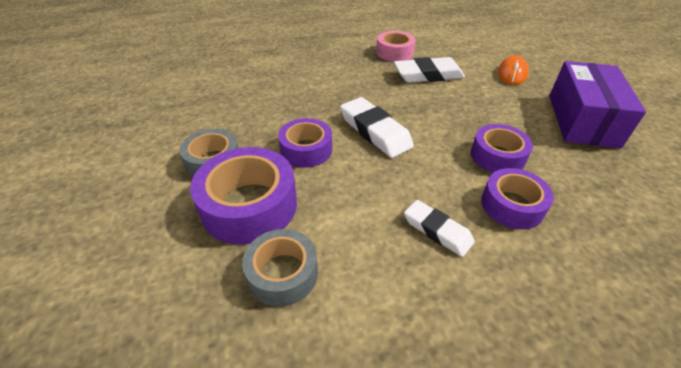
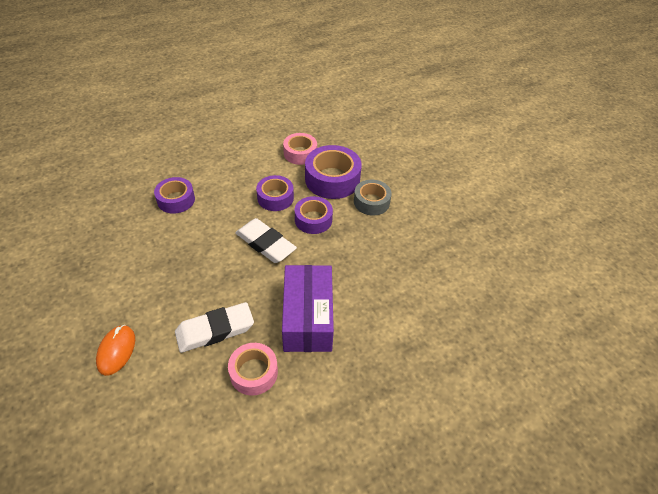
camera: 165 degrees right, 5 degrees up
grey tape [242,229,318,307] -> pink tape [283,133,317,165]
white eraser [404,200,475,257] -> none
purple tape [471,124,533,173] -> purple tape moved to [256,175,294,211]
purple box [549,61,646,148] -> purple box moved to [282,265,334,352]

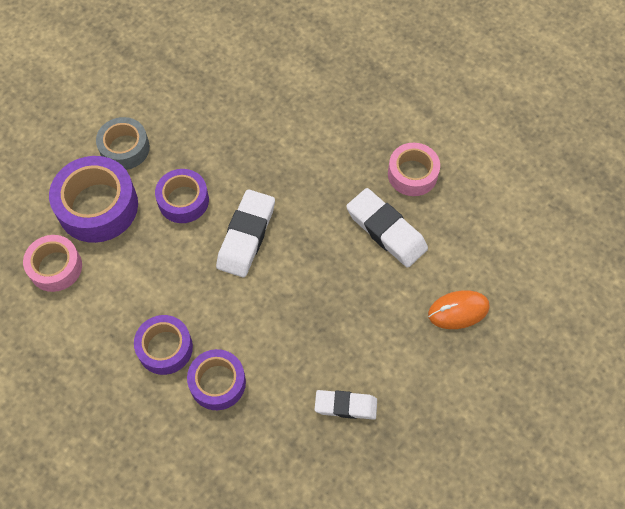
camera: 110 degrees left, 15 degrees up
purple tape [256,175,294,211] -> purple tape moved to [134,315,193,375]
purple box [282,265,334,352] -> none
none -> white eraser [315,390,377,420]

